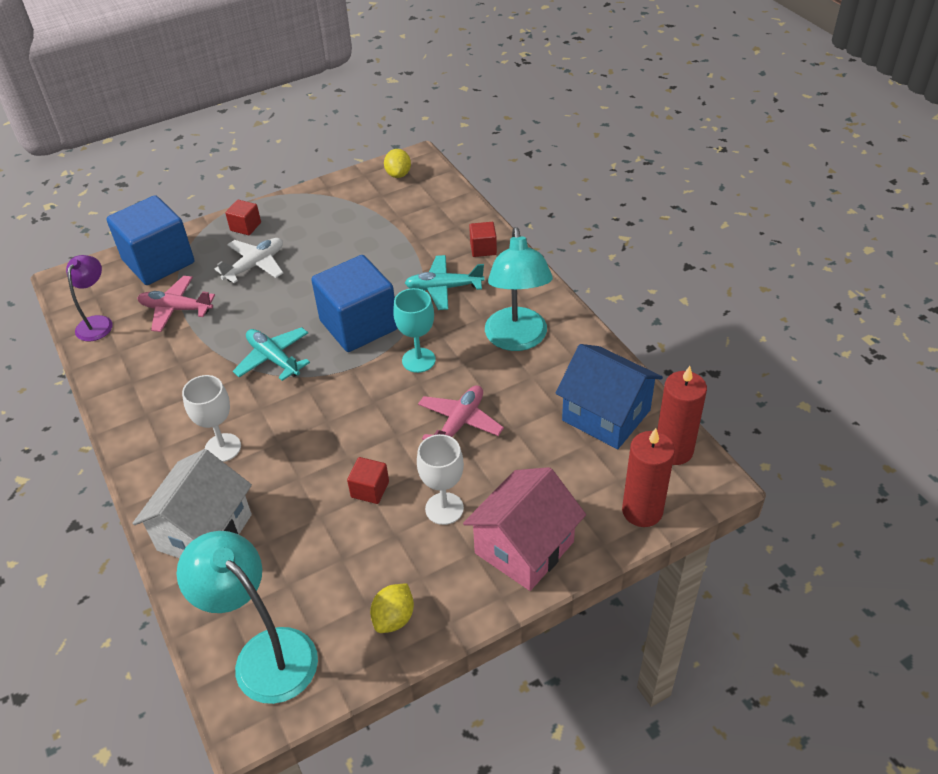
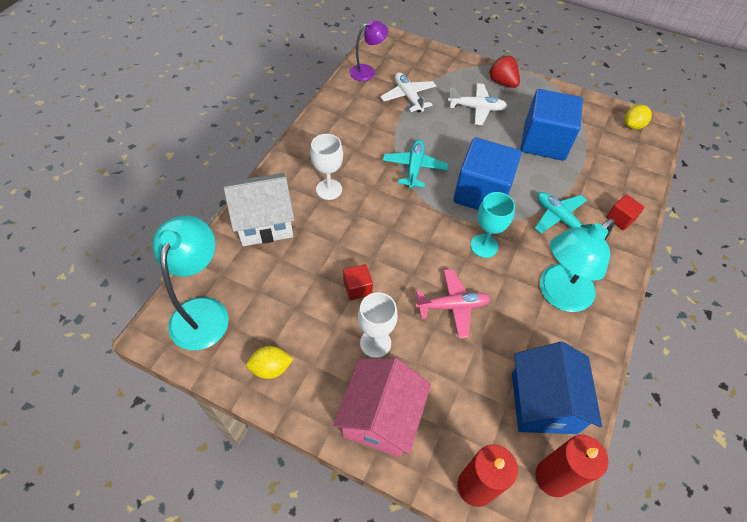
camera: 50 degrees right, 10 degrees up
blue cube [106,195,194,285] -> blue cube moved to [521,89,583,161]
pink plane [137,276,215,332] -> white plane [380,72,436,113]
red cube [225,200,261,235] -> red strawberry [488,55,520,88]
pink house [463,467,586,591] -> pink house turned 75 degrees counterclockwise [333,358,431,458]

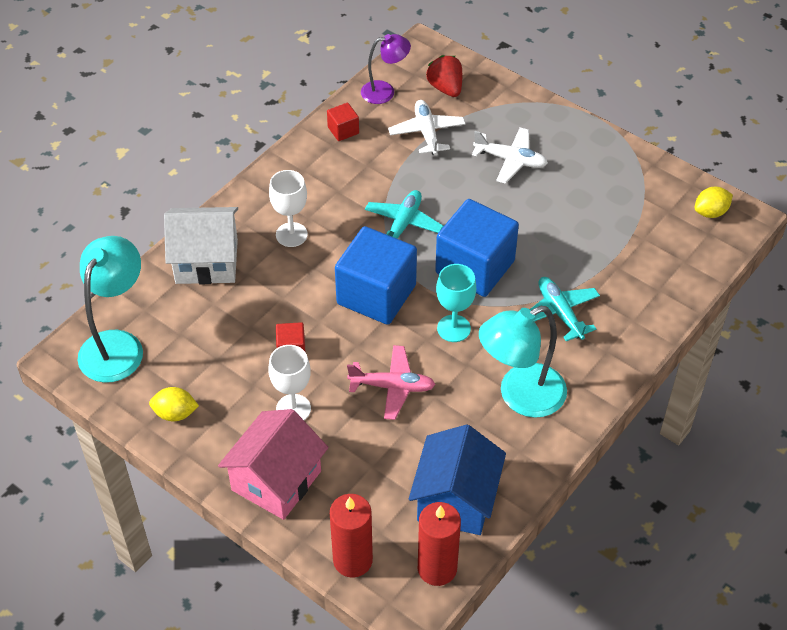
camera: 15 degrees right, 5 degrees down
red strawberry [488,55,520,88] -> red strawberry moved to [426,55,462,97]
blue cube [521,89,583,161] -> blue cube moved to [335,226,417,325]
red cube [606,194,644,230] -> red cube moved to [327,103,359,141]

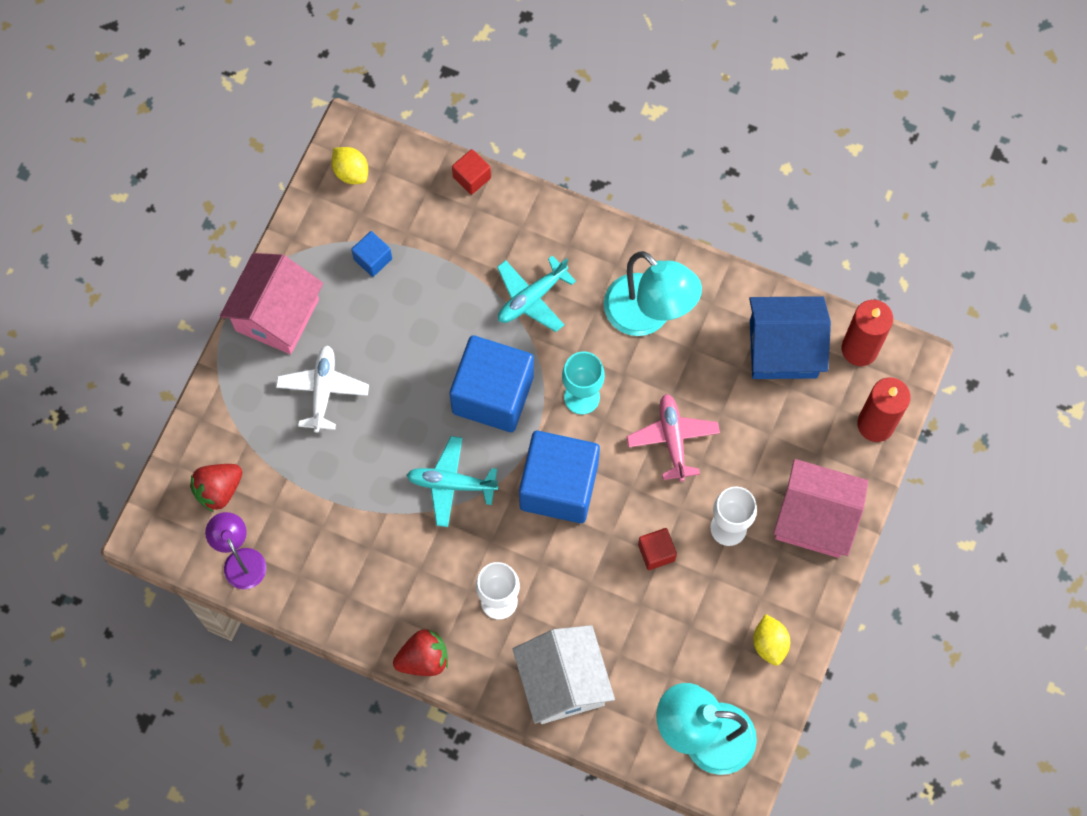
camera: 105 degrees left, 20 degrees up
red cube [327,103,359,141] -> red cube moved to [452,149,491,195]
white plane [388,100,465,155] -> none
none -> pink house [220,253,323,354]
none -> blue cube [351,231,392,277]
none -> red strawberry [393,629,448,676]

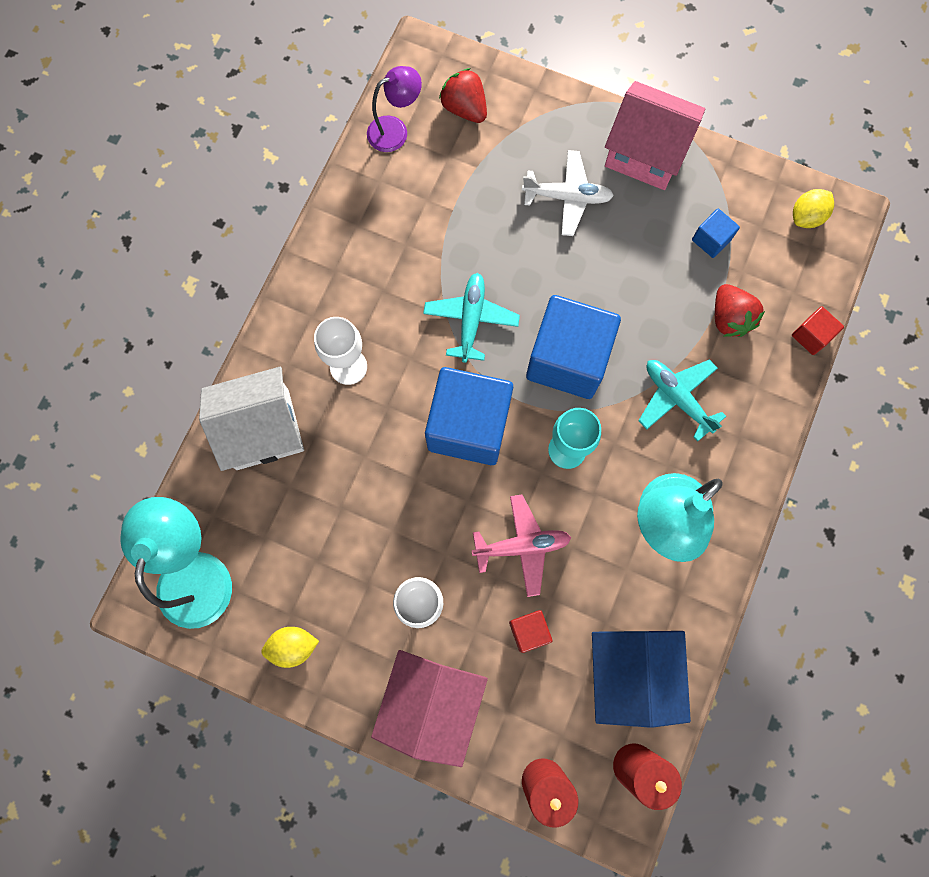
camera: 90 degrees right, 5 degrees up
red strawberry [393,629,448,676] -> red strawberry moved to [715,284,765,337]
red cube [638,528,677,570] -> red cube moved to [509,610,552,653]

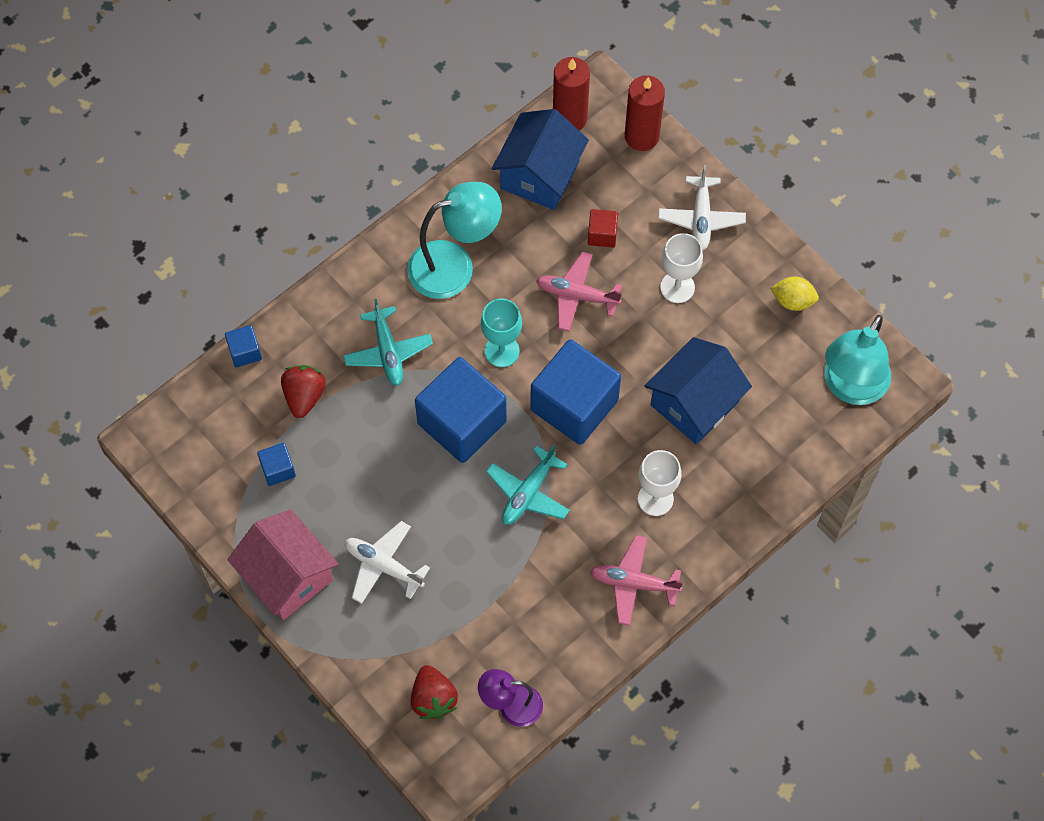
camera: 155 degrees left, 10 degrees down
white house [199,367,304,471] -> none
pink house [371,650,488,767] -> white plane [658,165,746,251]
red cube [792,306,844,355] -> blue cube [225,325,262,368]
yellow lemon [793,189,834,228] -> none
none -> pink plane [590,535,683,626]
none -> blue house [644,337,752,445]

